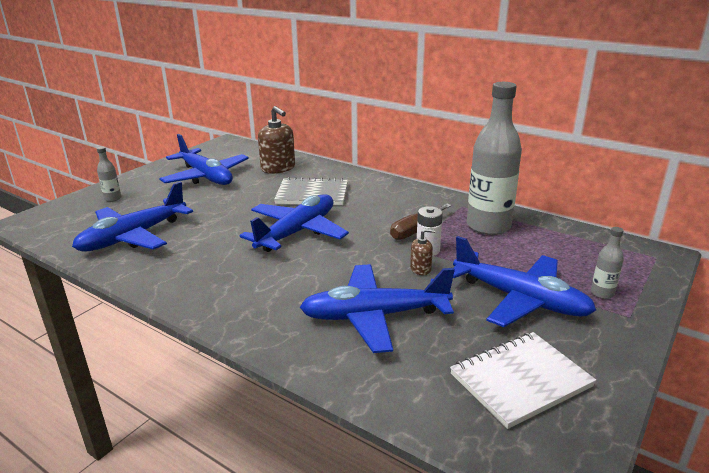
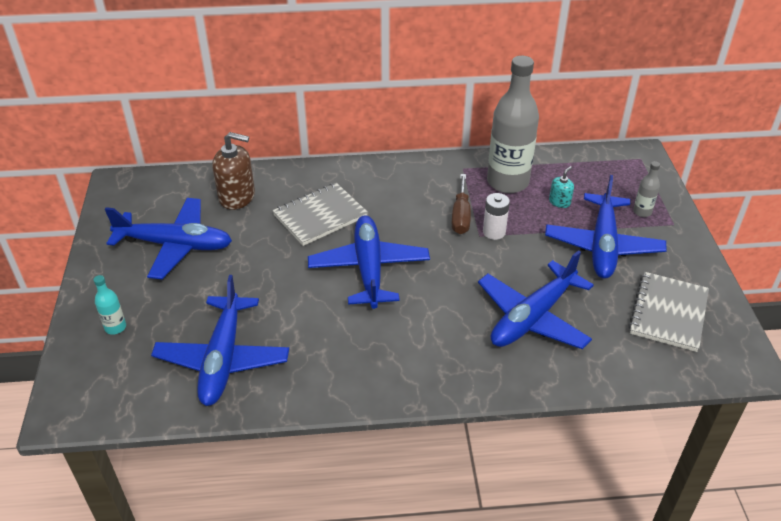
camera: 40 degrees left, 15 degrees up
grey bottle [97,147,121,202] -> turquoise bottle [94,275,126,335]
brown soap dispenser [410,229,436,275] -> none
white notebook [450,332,596,429] -> grey notebook [628,272,709,352]
blue plane [453,236,596,327] -> blue plane turned 105 degrees clockwise [545,175,667,279]
none -> turquoise soap dispenser [549,166,574,208]

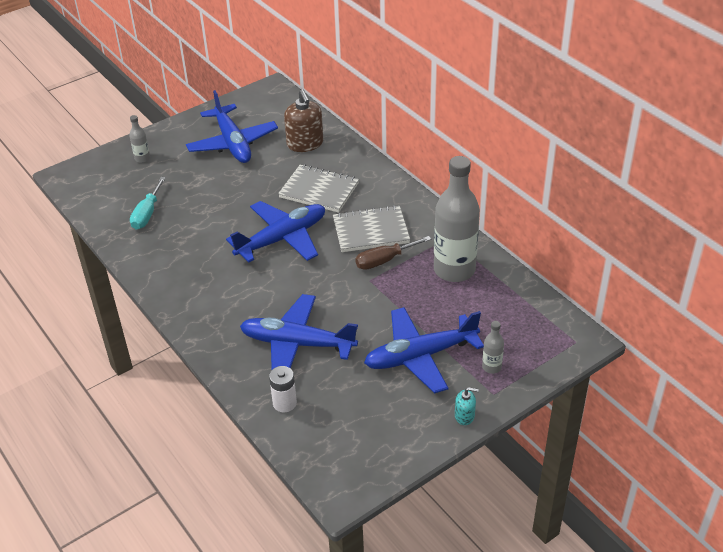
camera: 60 degrees right, 0 degrees up
turquoise bottle [94,275,126,335] -> grey bottle [129,115,150,163]
blue plane [151,275,289,406] -> turquoise screwdriver [130,177,166,230]
white battery [483,193,510,240] -> white battery moved to [269,366,297,412]
turquoise soap dispenser [549,166,574,208] -> turquoise soap dispenser moved to [455,387,479,425]
grey notebook [628,272,709,352] -> grey notebook moved to [333,205,410,252]

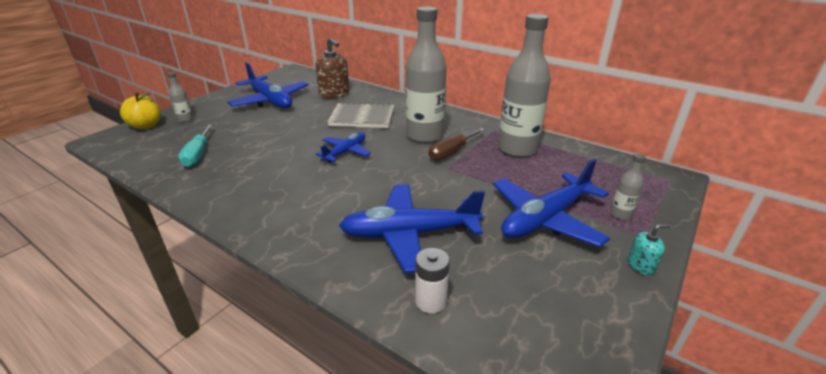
camera: 20 degrees left, 10 degrees down
blue plane [226,201,325,263] -> blue plane [316,132,371,163], size x0.58
grey notebook [333,205,410,252] -> grey bottle [406,6,447,143]
none -> yellow apple [120,92,161,130]

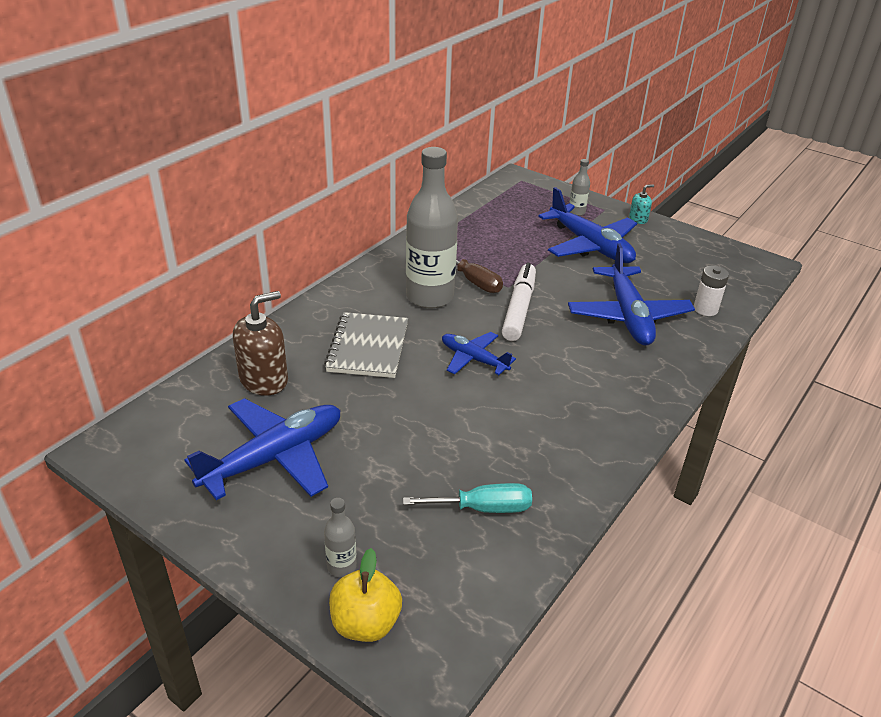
camera: 90 degrees left, 5 degrees up
grey bottle [498,14,551,157] -> none
turquoise soap dispenser [628,224,671,275] -> turquoise soap dispenser turned 75 degrees clockwise [629,184,654,224]
none -> white marker [502,263,536,341]

